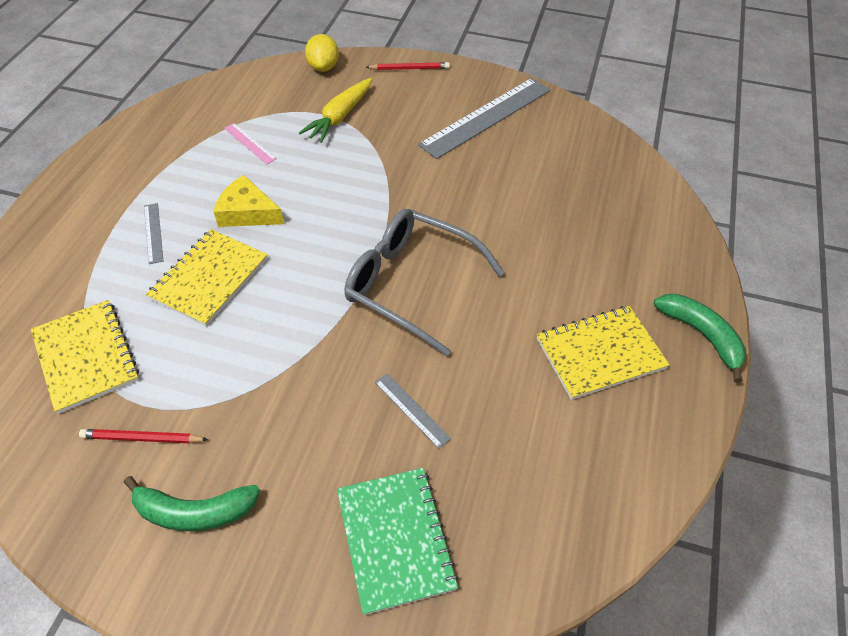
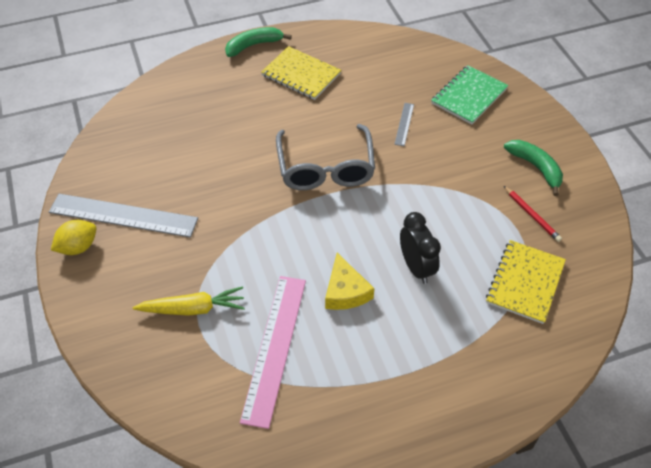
camera: 125 degrees left, 0 degrees up
grey ruler [144,203,163,264] -> none
yellow notebook [146,229,268,327] -> black clock [400,212,441,284]
pink ruler [224,123,277,164] -> pink ruler [240,276,306,429], size x2.26
yellow lemon [305,34,339,72] -> yellow lemon moved to [51,220,97,255]
red pencil [366,62,450,70] -> none
green banana [654,294,746,383] -> green banana turned 45 degrees clockwise [225,27,292,57]

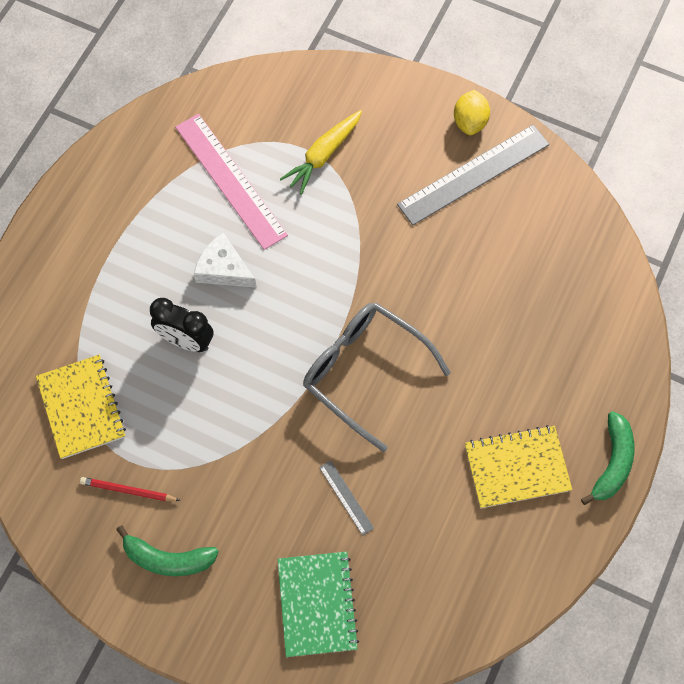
camera: 135 degrees right, 15 degrees up
yellow cheese [325,253,374,310] -> white cheese [194,233,257,288]

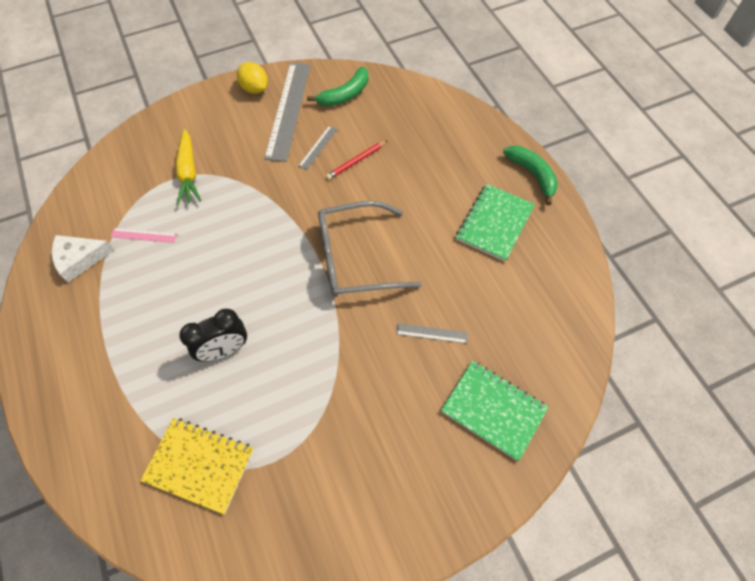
camera: 50 degrees left, 5 degrees down
red pencil [80,477,181,501] -> red pencil moved to [326,140,388,180]
green banana [116,525,219,576] -> green banana moved to [307,67,368,106]
pink ruler [175,114,288,250] -> pink ruler [111,228,177,243], size x0.44
white cheese [194,233,257,288] -> white cheese moved to [52,235,114,282]
yellow notebook [465,425,572,508] -> green notebook [456,184,535,261]
none -> grey ruler [299,126,338,170]

